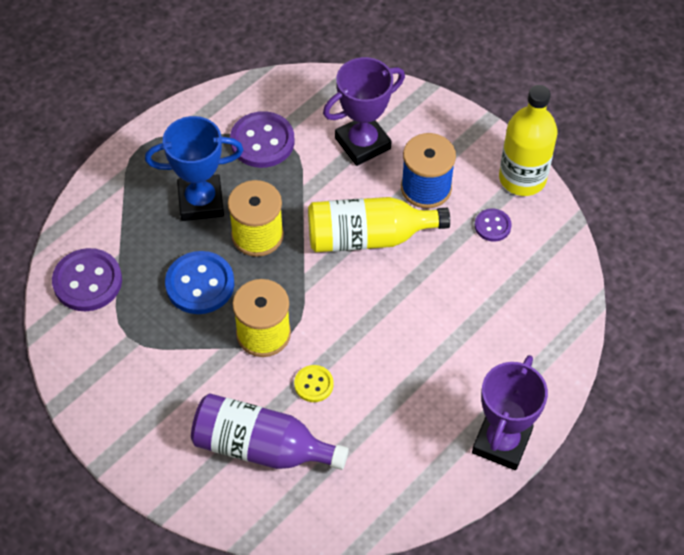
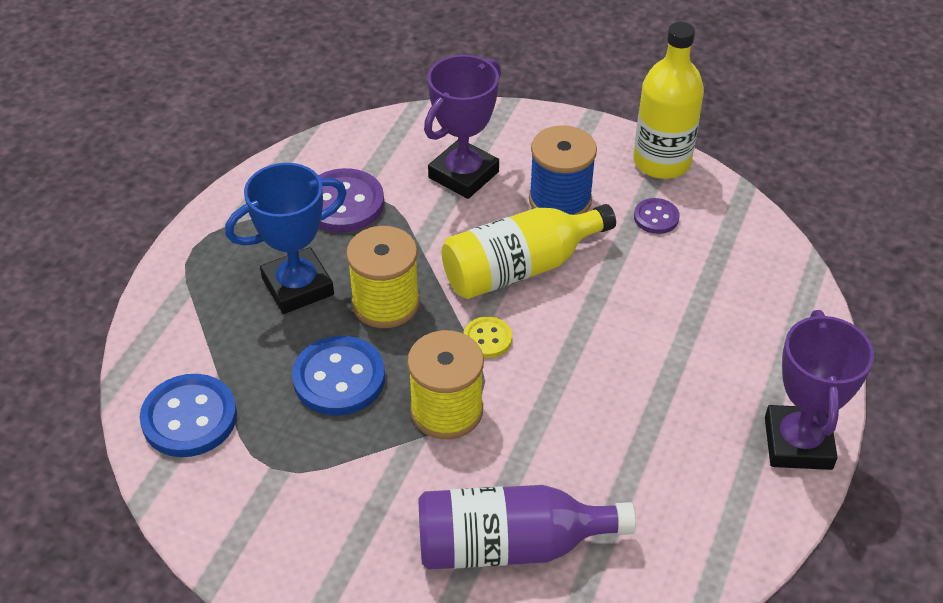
camera: 20 degrees left, 10 degrees down
purple button [52,248,122,311] -> blue button [140,374,237,457]
yellow button [294,365,334,402] -> yellow button moved to [463,316,512,358]

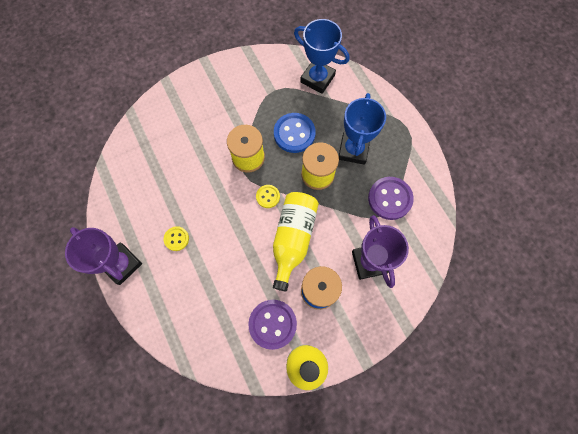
camera: 130 degrees right, 25 degrees up
blue button [140,374,237,457] -> blue trophy [294,19,349,94]
purple bottle [418,485,636,570] -> none
purple button [634,198,680,234] -> purple button [248,300,297,350], size x1.83
none -> yellow button [164,226,189,251]

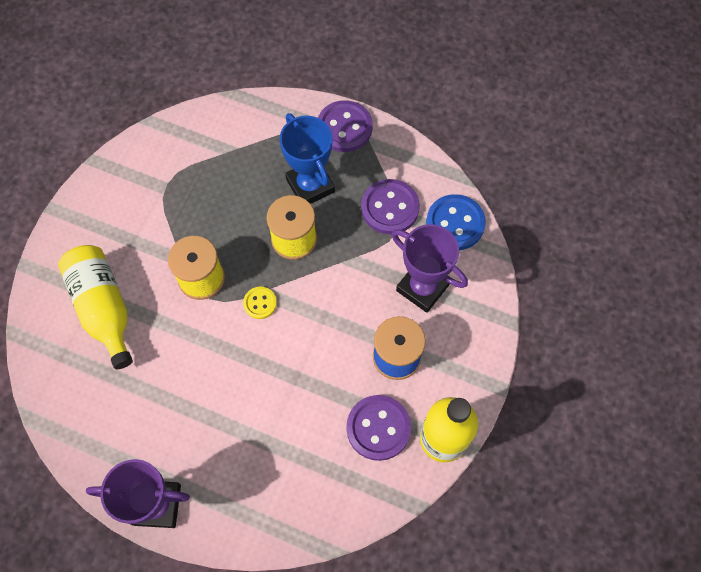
camera: 40 degrees left, 5 degrees down
yellow button [164,226,189,251] -> none
yellow bottle [273,192,319,291] -> yellow bottle moved to [58,245,133,369]
blue button [274,113,316,153] -> blue button moved to [426,194,486,250]
blue trophy [294,19,349,94] -> none
none -> purple button [318,100,373,152]

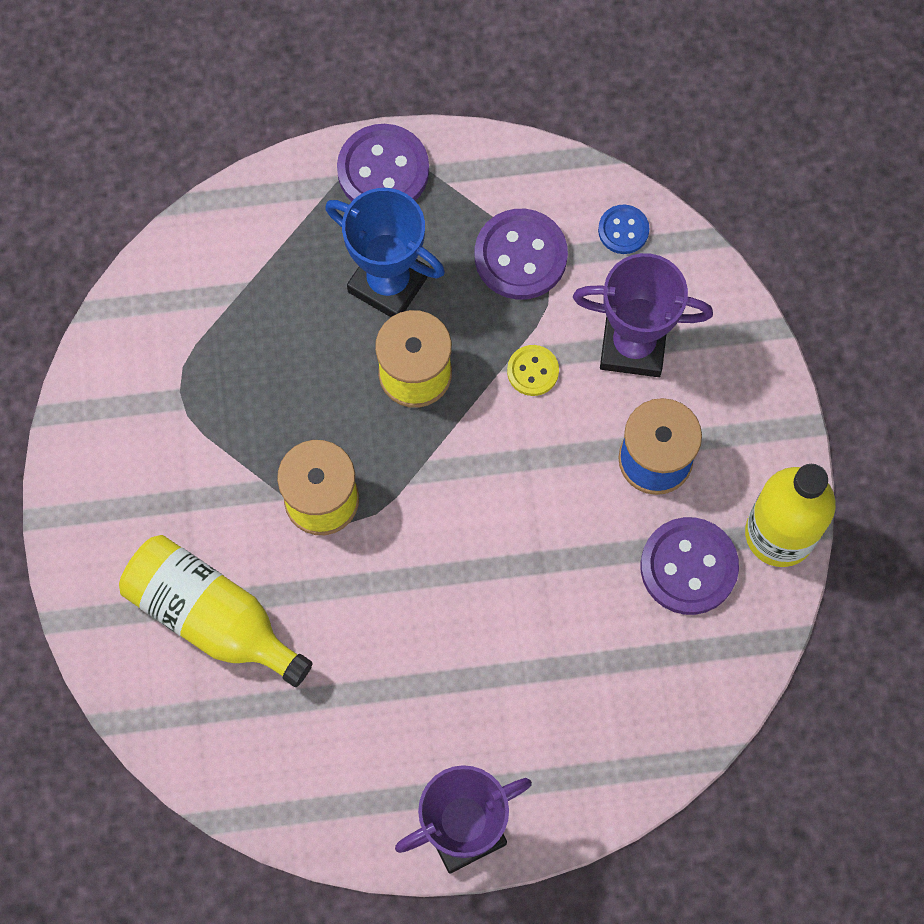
camera: 30 degrees left, 5 degrees up
yellow button [243,287,277,319] -> yellow button moved to [507,345,559,396]
blue button [426,194,486,250] -> blue button [598,205,650,254], size x0.55

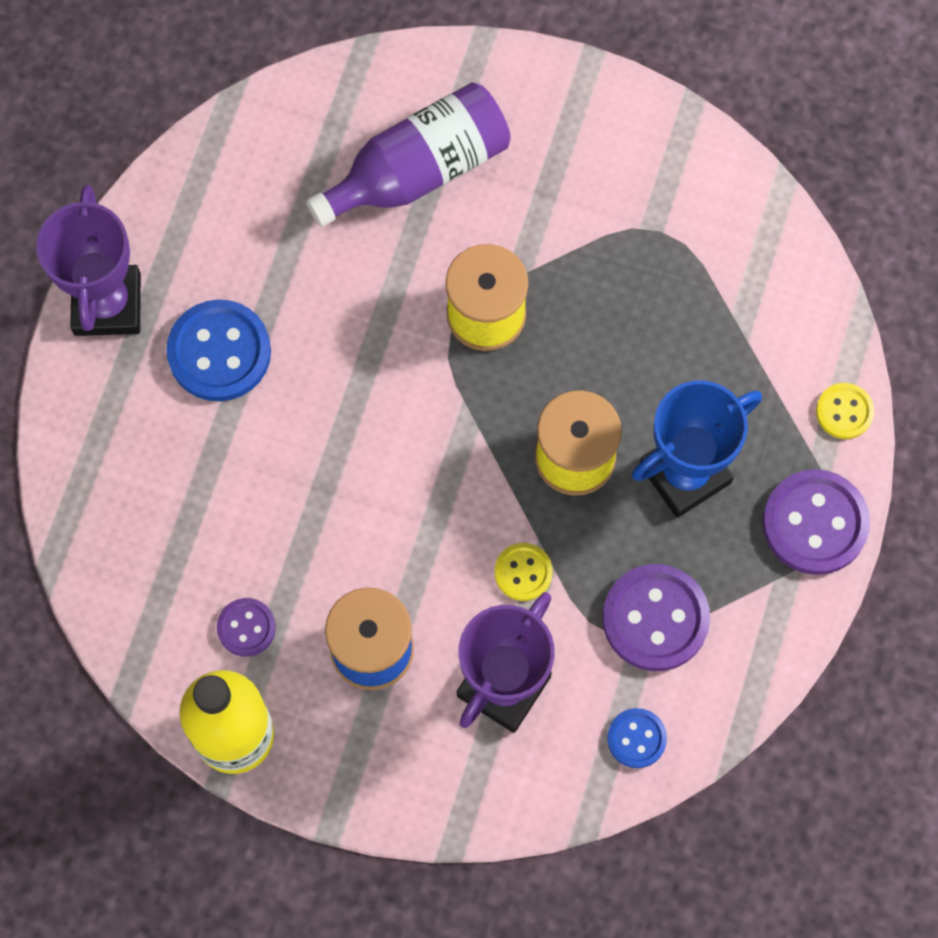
camera: 115 degrees right, 0 degrees up
yellow bottle [119,535,313,687] -> purple bottle [306,82,511,227]
purple button [641,517,739,615] -> purple button [217,598,276,657], size x0.55
none -> blue button [166,300,271,401]
none -> yellow button [816,383,874,439]

